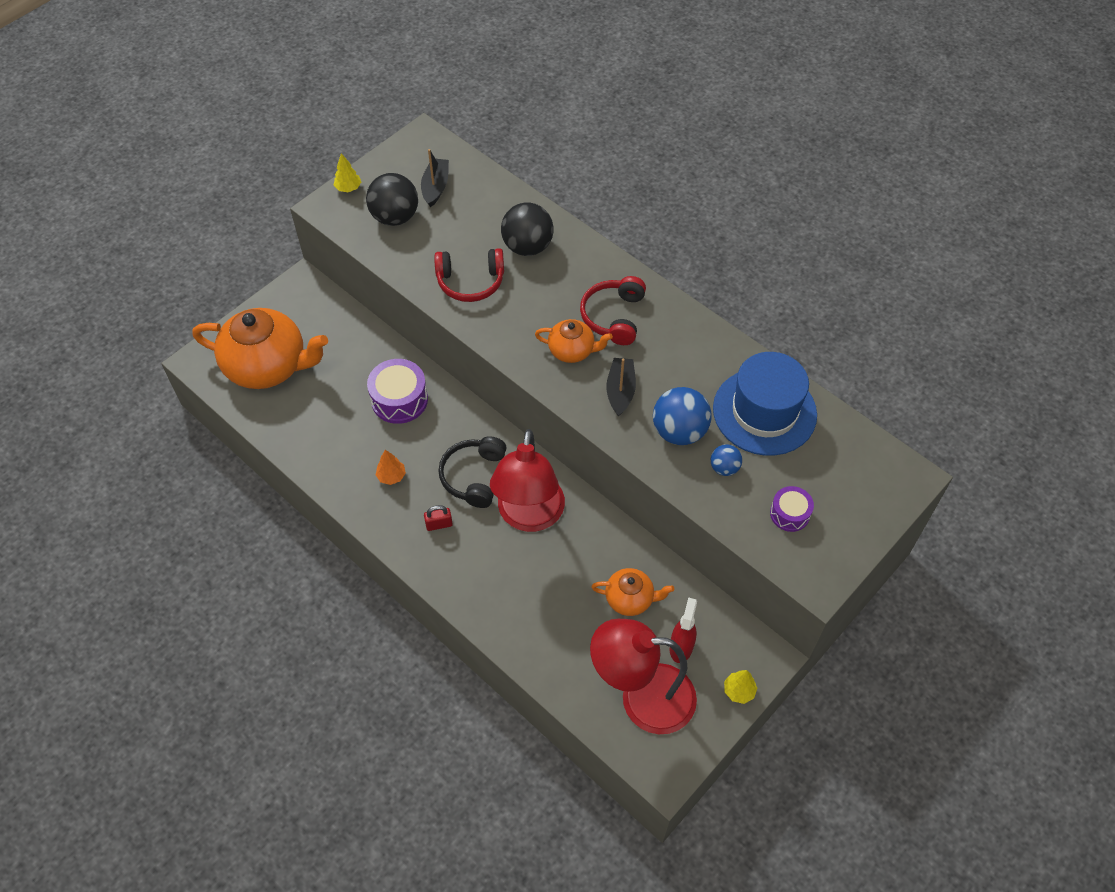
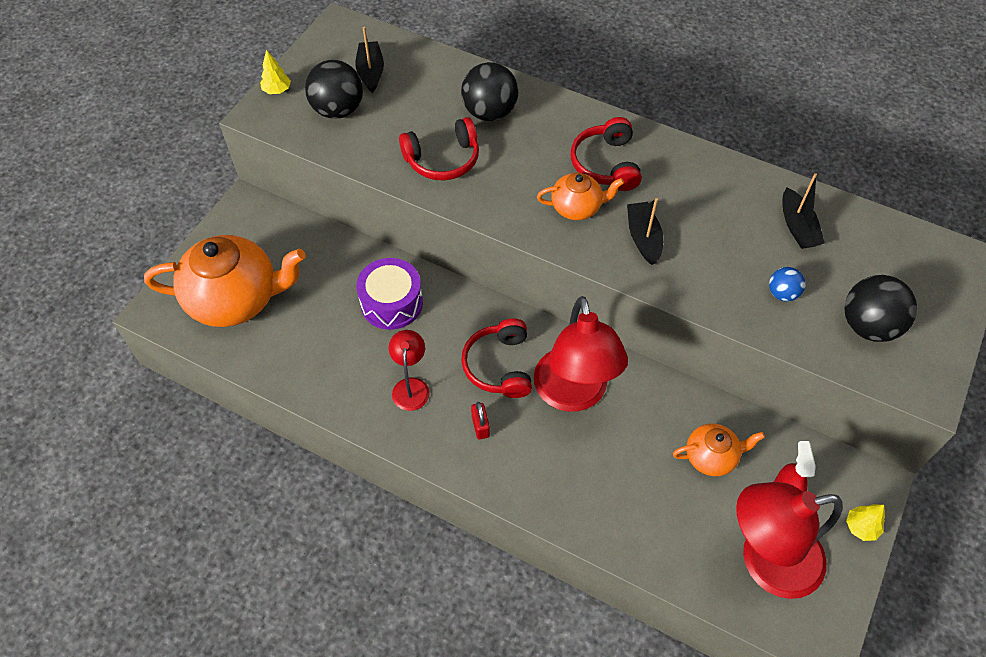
camera: 15 degrees left, 0 degrees up
orange tree [375,450,406,485] -> red lamp [389,330,430,411]
red padlock [424,505,453,531] -> red padlock turned 75 degrees counterclockwise [471,402,490,439]
black headphones [438,436,507,508] -> red headphones [461,318,532,398]
blue ball [653,387,712,445] -> none
blue hat [713,352,817,456] -> black boat [783,173,825,249]
purple drum [770,486,814,532] -> black ball [845,275,917,342]

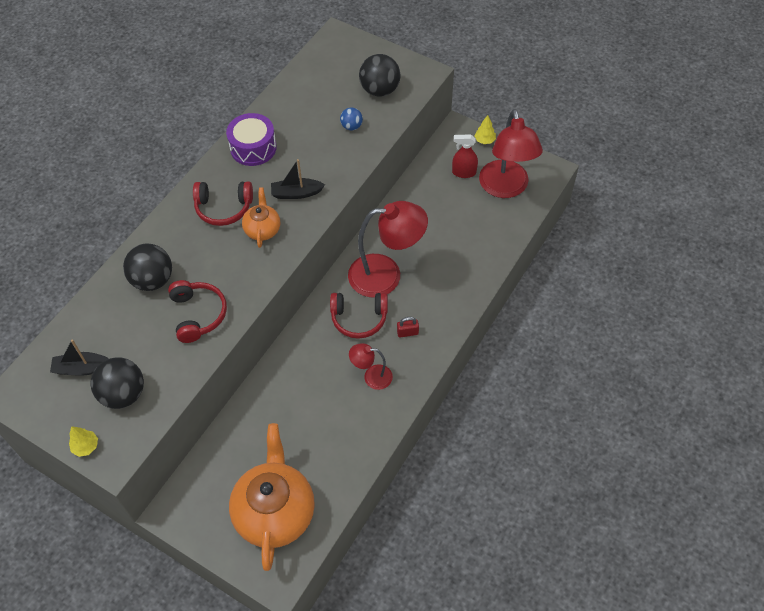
camera: 85 degrees left, 0 degrees up
purple drum [356,258,423,330] -> purple drum moved to [226,113,277,166]
orange teapot [673,423,765,476] -> none
black boat [783,173,825,249] -> none

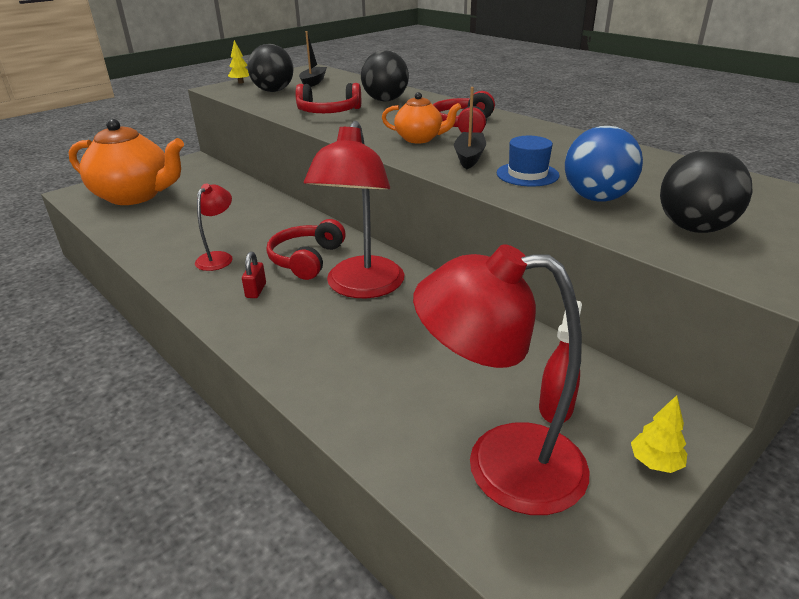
camera: 105 degrees right, 25 degrees down
purple drum [226,113,277,166] -> none
blue ball [340,107,363,130] -> blue ball [565,126,643,202], size x1.86
none -> blue hat [497,136,559,187]

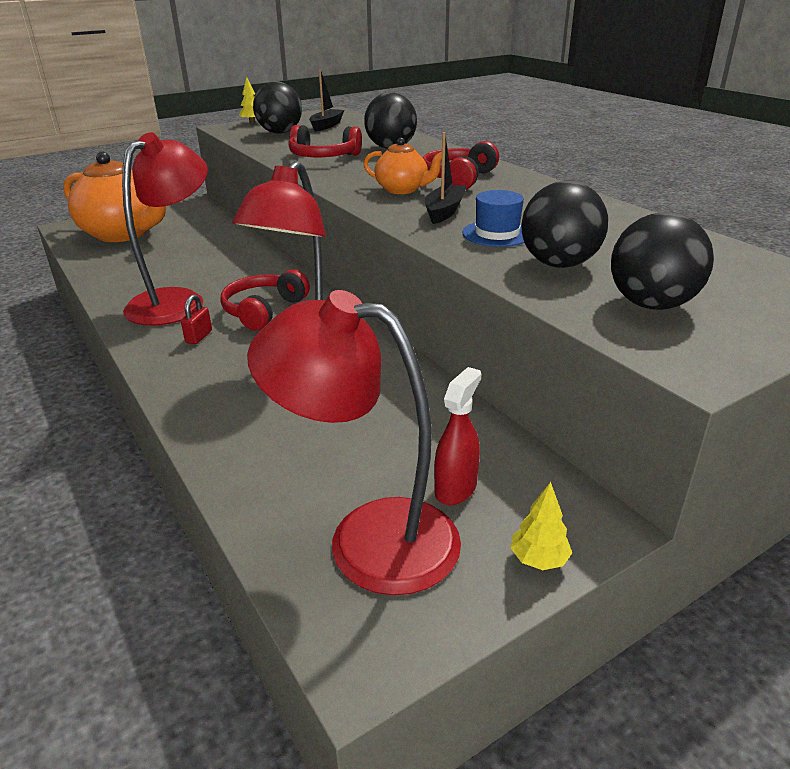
camera: 10 degrees right, 0 degrees up
red lamp [195,183,233,271] -> red lamp [122,133,208,326], size x1.98
blue ball [565,126,643,202] -> black ball [521,181,608,268]

